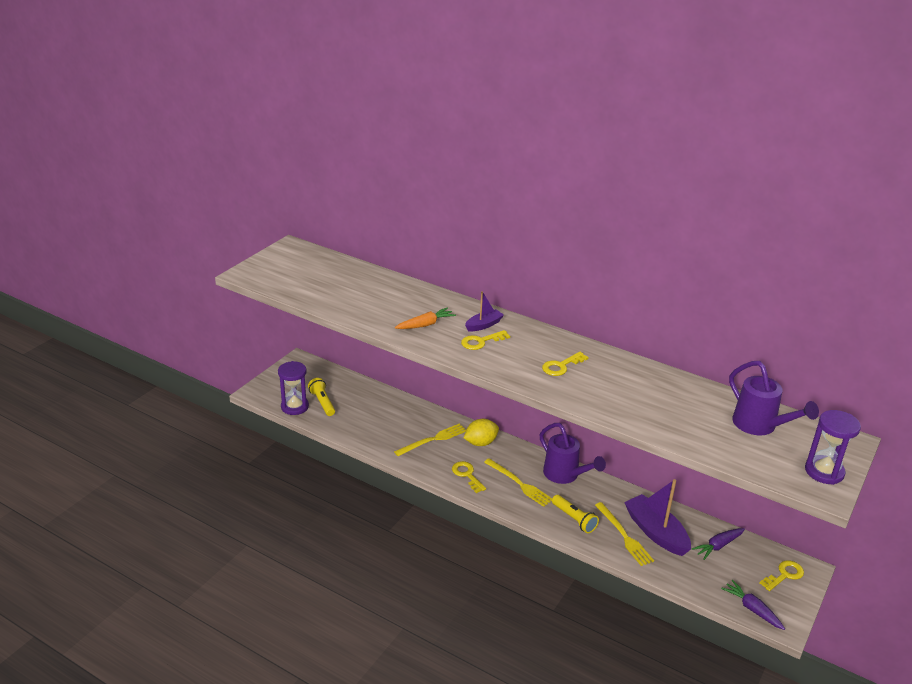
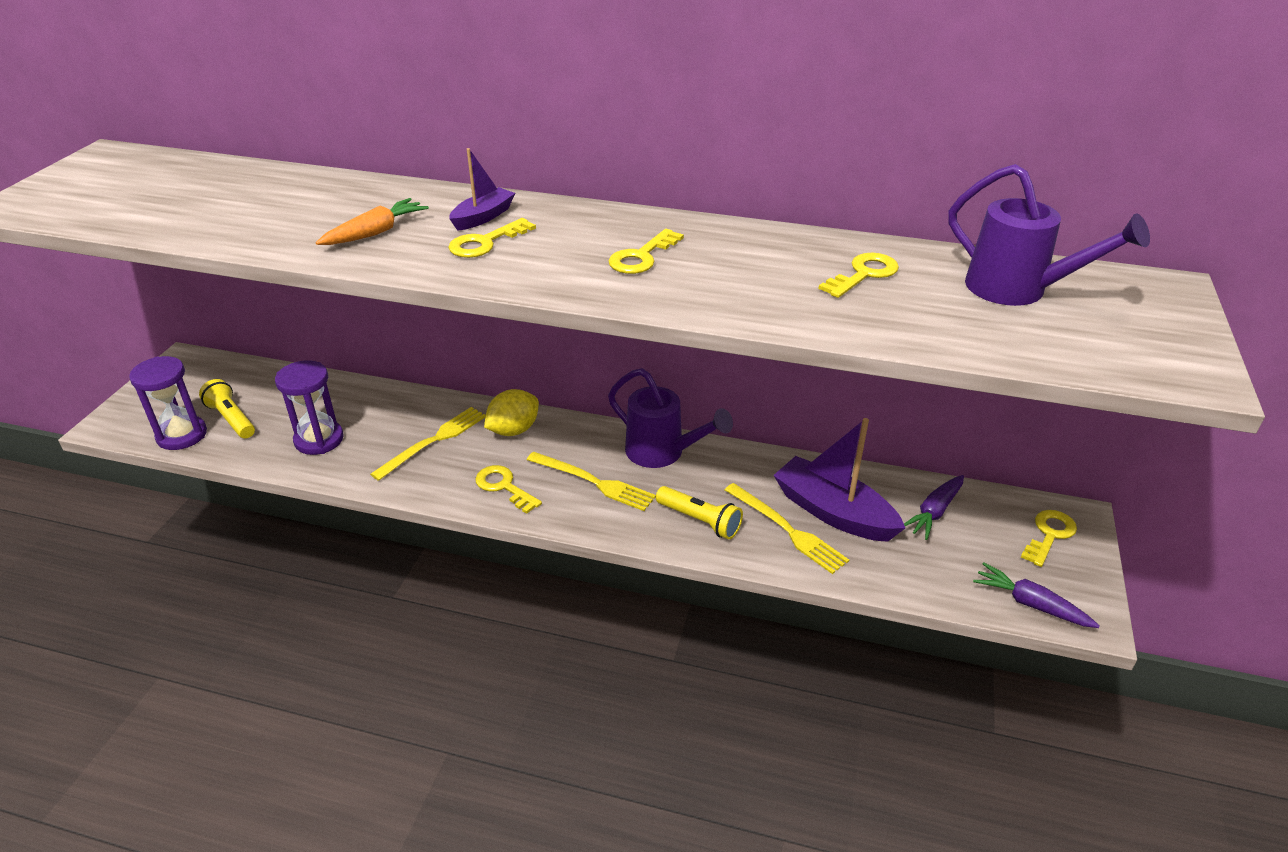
camera: 15 degrees left, 5 degrees up
purple hourglass [805,410,861,485] -> purple hourglass moved to [275,360,344,455]
none -> yellow key [818,253,899,298]

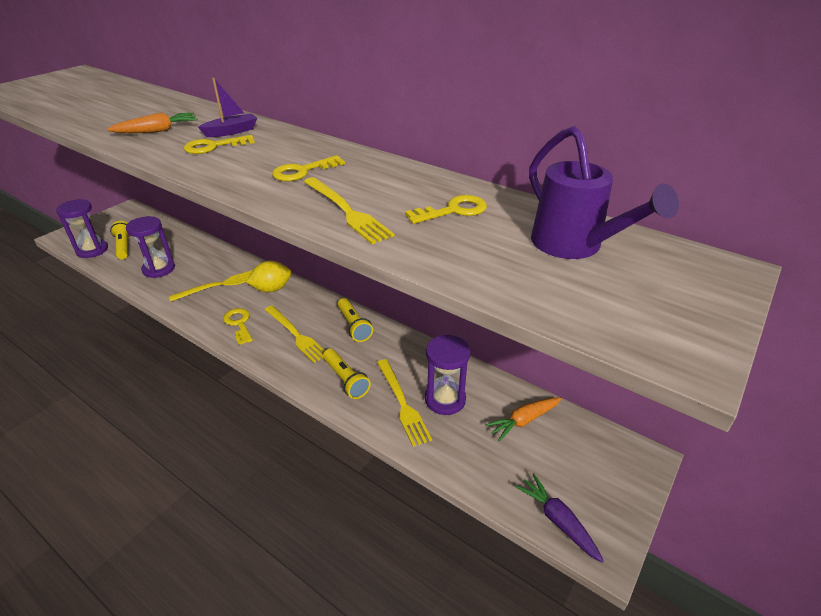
camera: 20 degrees right, 0 degrees up
purple watering can [608,368,733,468] -> yellow flashlight [338,298,373,342]
purple boat [773,418,905,542] -> purple hourglass [425,334,471,415]
purple carrot [904,475,964,540] -> orange carrot [485,397,562,441]
yellow key [1021,510,1077,567] -> none
none -> yellow fork [304,177,395,244]

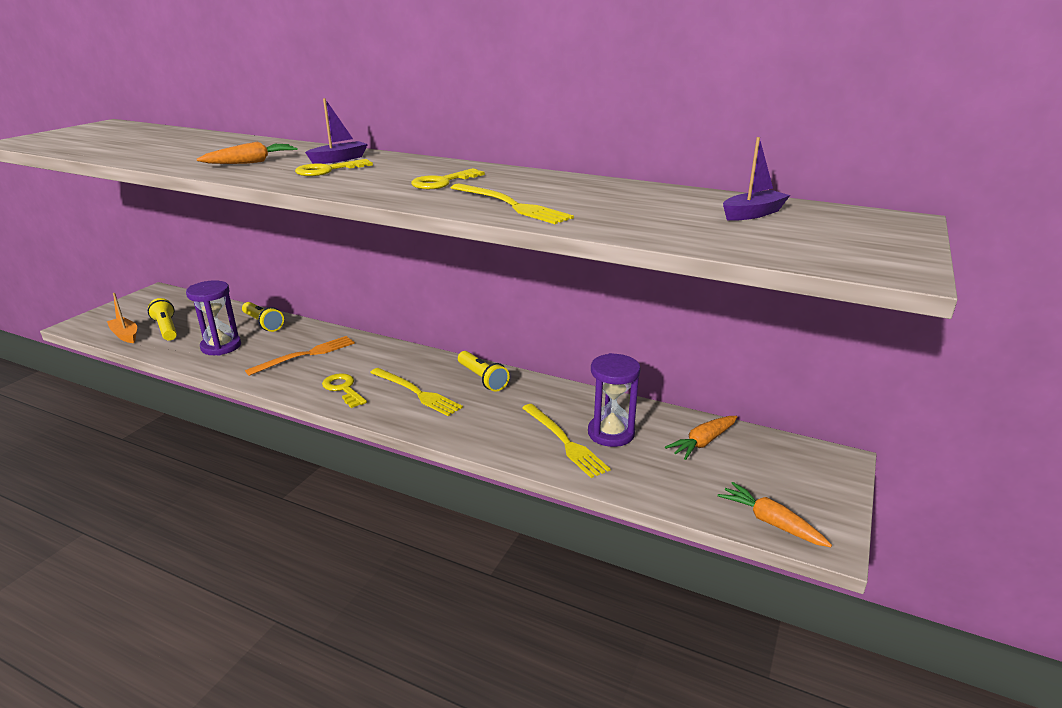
camera: 10 degrees left, 10 degrees down
purple hourglass [56,199,108,258] -> orange boat [107,293,137,343]
yellow fork [169,270,253,302] -> orange fork [245,336,355,376]
yellow lemon [246,261,291,292] -> none
yellow flashlight [323,349,371,399] -> yellow flashlight moved to [242,302,284,332]
yellow key [405,195,487,224] -> none
purple carrot [515,473,604,563] -> orange carrot [718,482,832,547]
purple watering can [529,126,679,259] -> purple boat [723,137,790,221]

